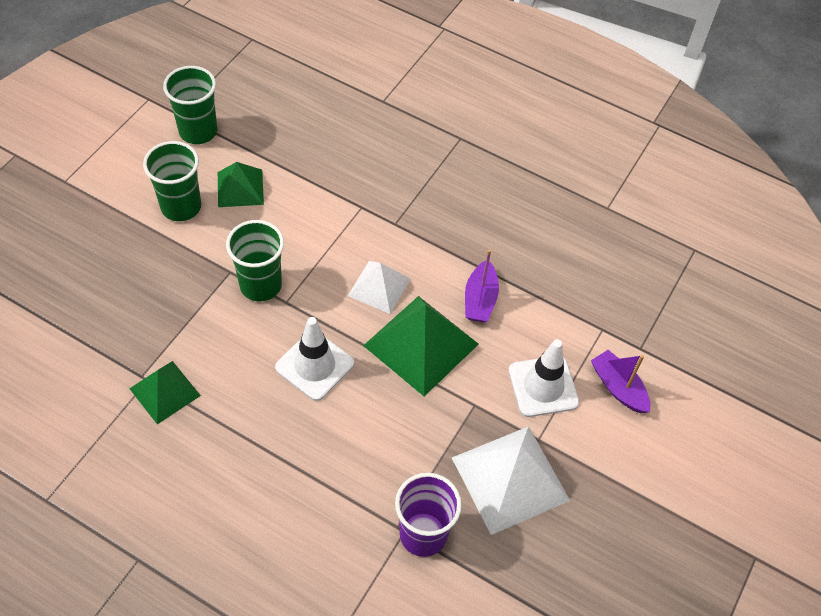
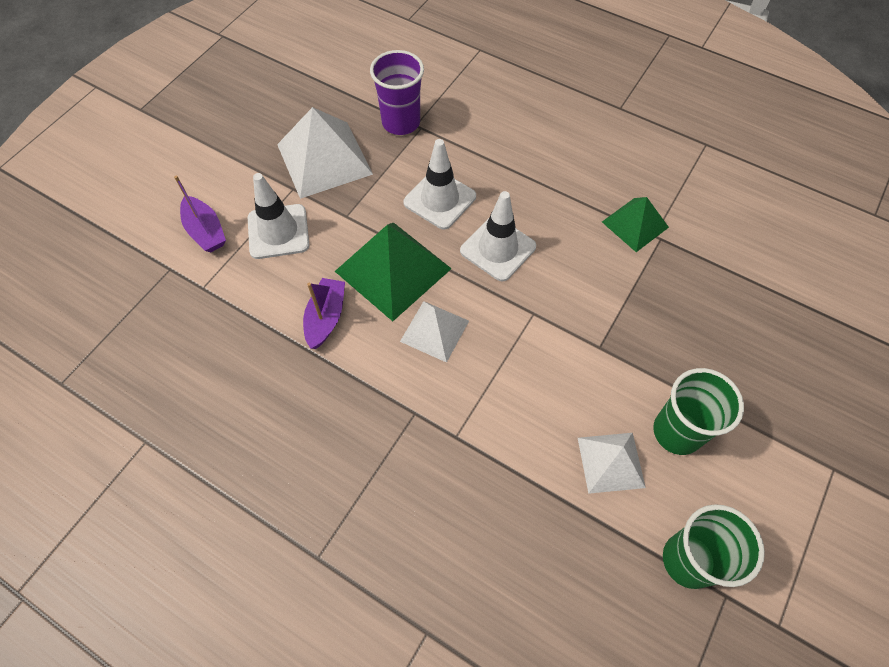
camera: 175 degrees left, 5 degrees up
green pyramid [218,162,264,207] -> white pyramid [578,433,646,494]
green cup [226,220,284,302] -> none
none -> white traffic cone [403,139,476,230]

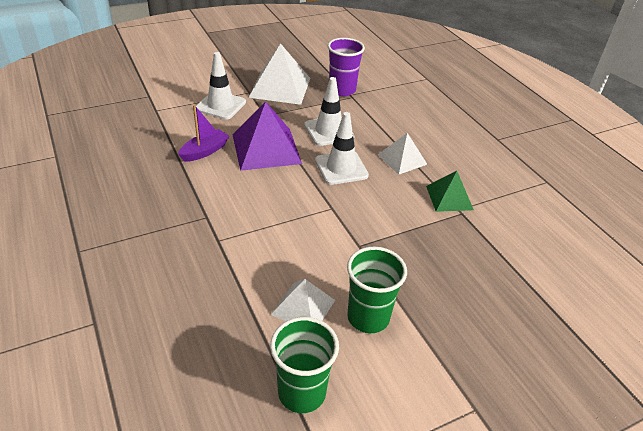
camera: 30 degrees right, 20 degrees down
purple boat [174,175,226,252] -> none
green pyramid [335,223,452,321] -> purple pyramid [233,102,302,171]
white pyramid [400,301,469,363] -> white pyramid moved to [378,133,427,175]

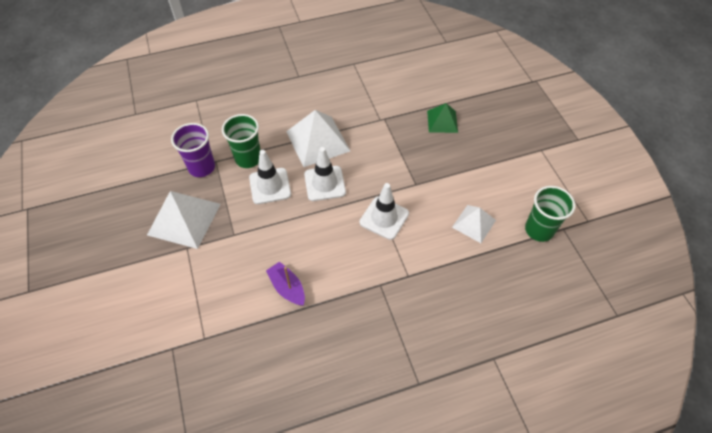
camera: 80 degrees left, 15 degrees up
white traffic cone [196,52,246,120] -> white traffic cone moved to [360,183,409,240]
purple pyramid [233,102,302,171] -> none
green cup [347,247,407,333] -> green cup moved to [222,114,260,168]
white pyramid [378,133,427,175] -> white pyramid [286,110,350,167], size x1.68
green pyramid [426,171,474,212] -> green pyramid moved to [427,103,458,133]

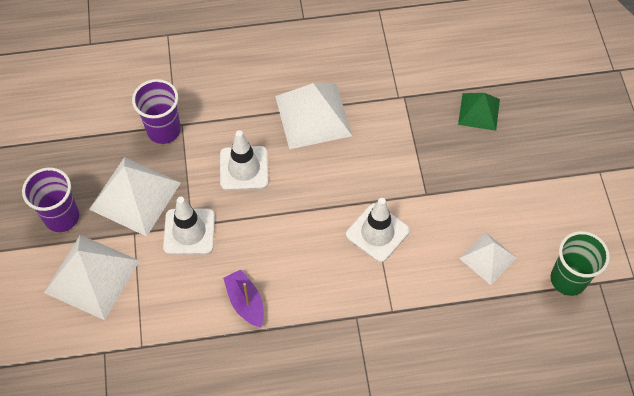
camera: 10 degrees right, 5 degrees up
green cup [222,114,260,168] -> none
white traffic cone [304,147,346,201] -> white traffic cone moved to [163,197,215,255]
none -> purple cup [22,168,79,232]
none -> white pyramid [44,235,140,320]

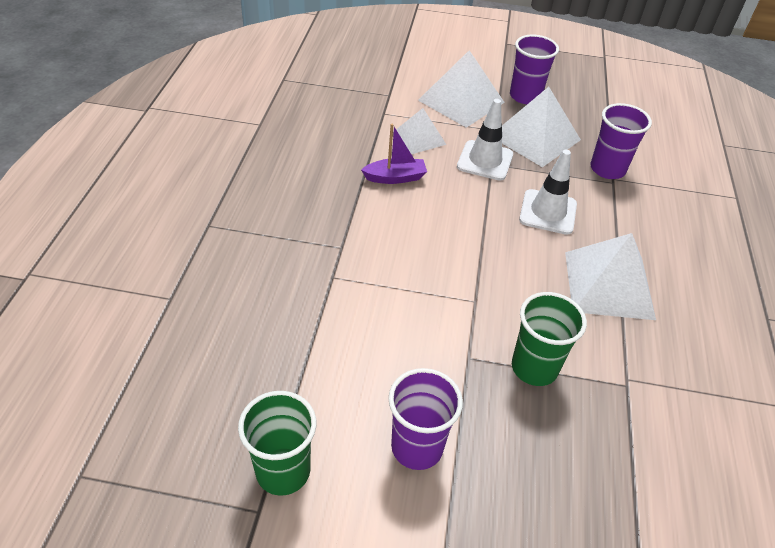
camera: 105 degrees right, 15 degrees down
white traffic cone [346,198,410,262] -> none
green pyramid [458,93,500,131] -> none
white pyramid [459,232,517,285] -> white pyramid moved to [393,108,447,154]
none -> purple cup [388,368,463,470]
none -> green cup [512,292,587,386]

